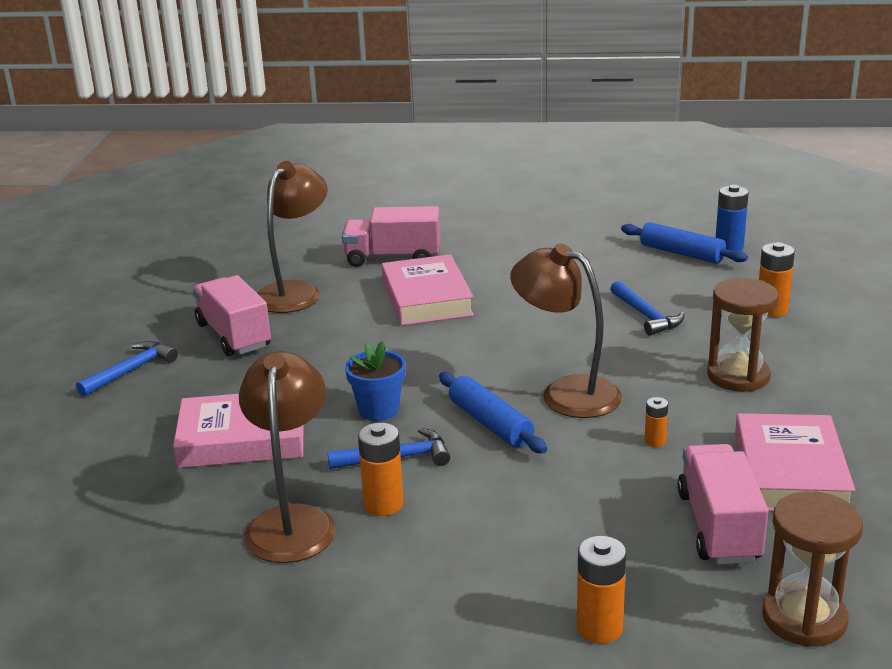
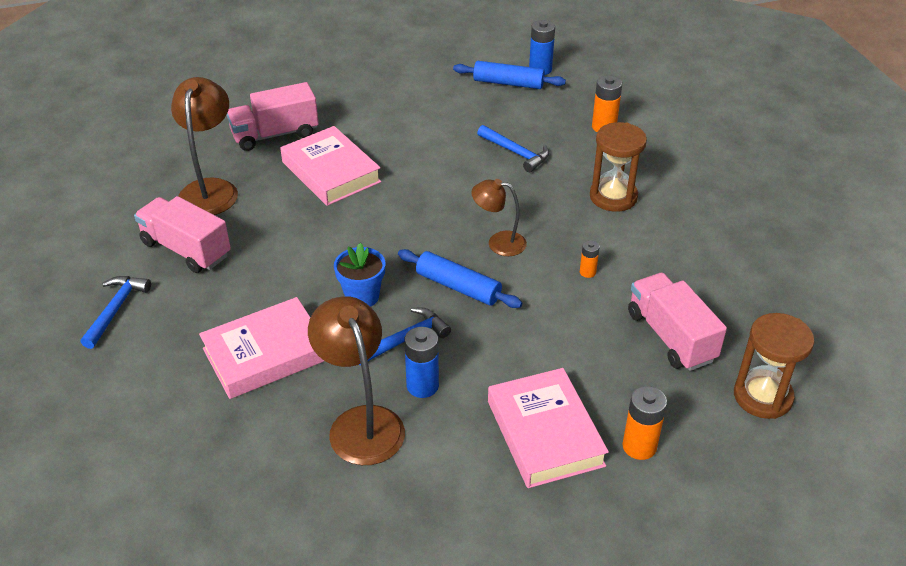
camera: 25 degrees left, 15 degrees up
orange battery [358,423,404,516] -> blue battery [404,327,439,398]
brown lamp [510,244,622,418] -> brown lamp [471,179,527,256], size x0.61
pink book [735,413,855,511] -> pink book moved to [488,368,609,488]

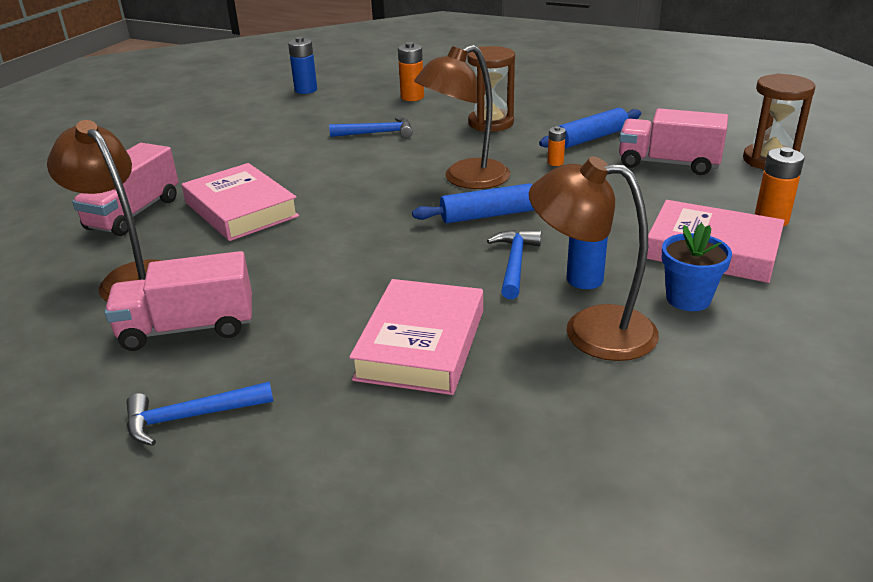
camera: 45 degrees left, 10 degrees down
blue hammer [81,276,151,349] -> blue hammer turned 75 degrees counterclockwise [126,381,273,446]
pink book [280,126,381,206] -> pink book turned 45 degrees clockwise [182,163,299,241]
blue flower pot [334,243,385,307] -> blue flower pot moved to [661,223,732,311]
blue rolling pin [453,61,566,89] -> blue rolling pin moved to [539,108,641,148]
brown lamp [471,179,527,256] -> brown lamp [414,45,510,189], size x1.65

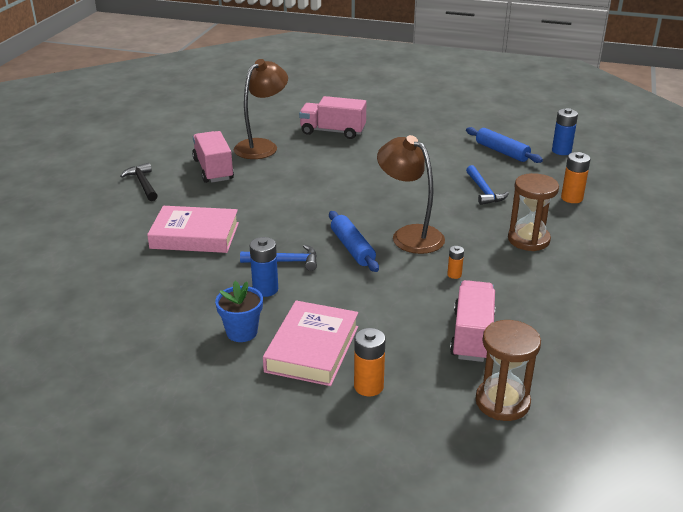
camera: 80 degrees right, 0 degrees up
blue hammer [126,381,273,446] -> black hammer [120,163,158,201]
pink book [182,163,299,241] -> none
brown lamp [529,156,659,361] -> none
blue rolling pin [539,108,641,148] -> blue rolling pin moved to [466,127,543,163]

